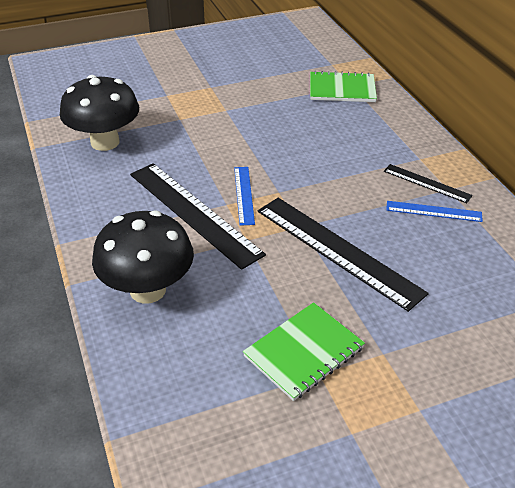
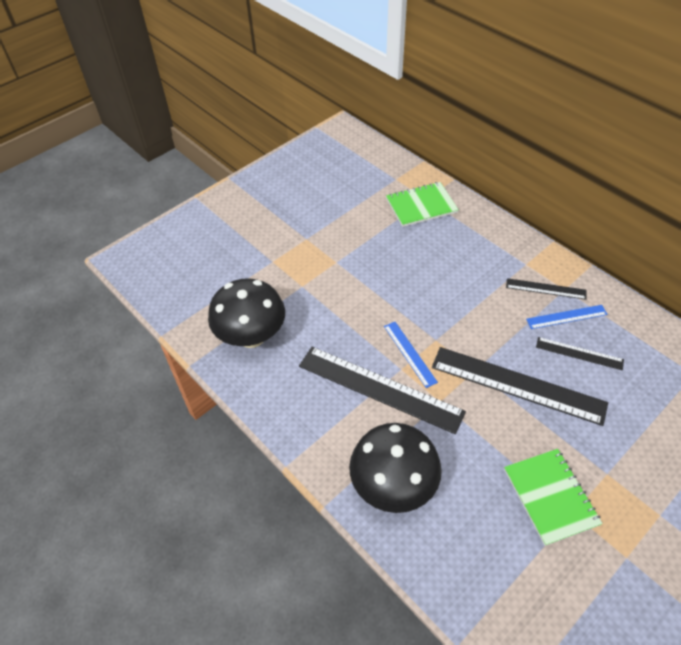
camera: 20 degrees left, 10 degrees up
green notebook [243,302,365,401] -> green notebook turned 45 degrees counterclockwise [504,449,603,546]
none -> black ruler [536,337,624,370]

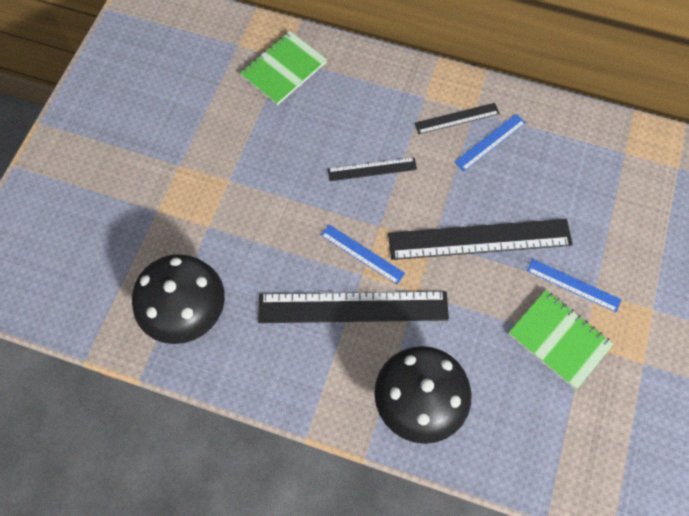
camera: 30 degrees left, 15 degrees up
black ruler [536,337,624,370] -> black ruler moved to [328,157,417,181]
none -> blue ruler [527,259,621,312]

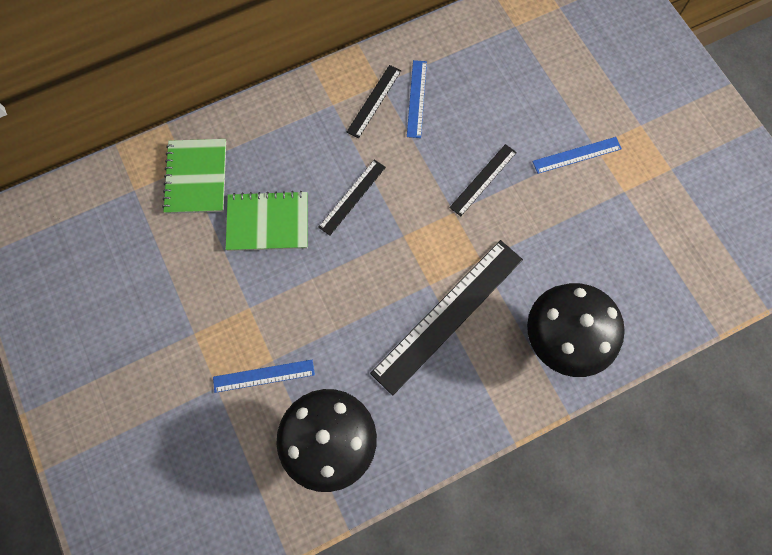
camera: 45 degrees left, 5 degrees up
blue ruler [321,225,405,285] -> blue ruler moved to [213,360,315,393]
black ruler [388,219,573,260] -> black ruler [449,144,517,216], size x0.51
green notebook [508,290,614,390] -> green notebook moved to [225,191,308,251]

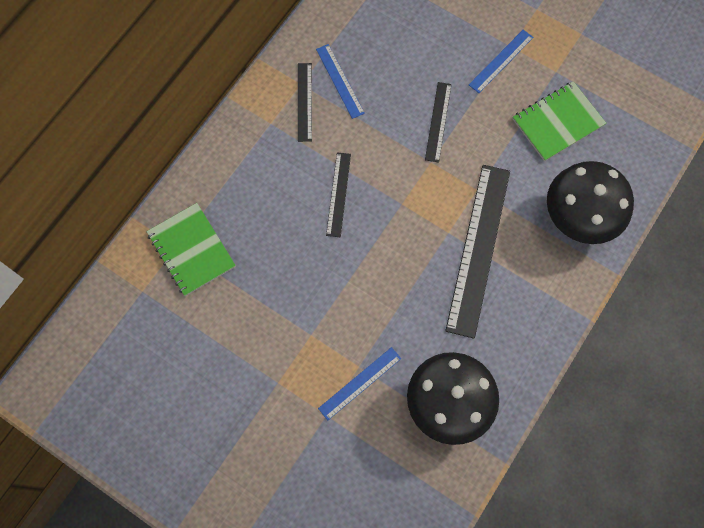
camera: 30 degrees left, 0 degrees up
green notebook [225,191,308,251] -> green notebook moved to [513,81,606,161]

